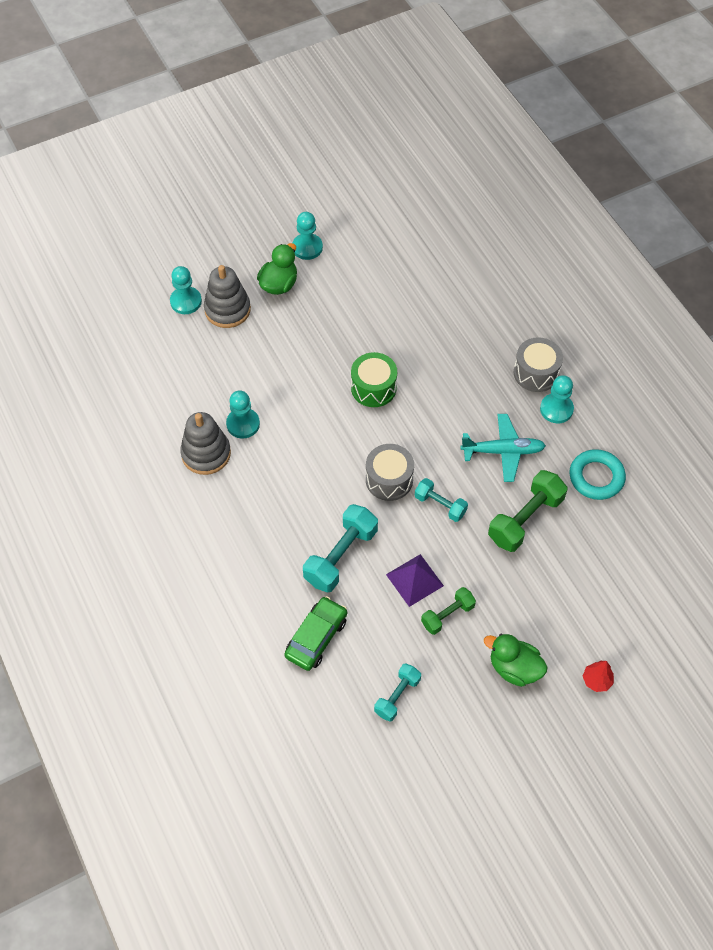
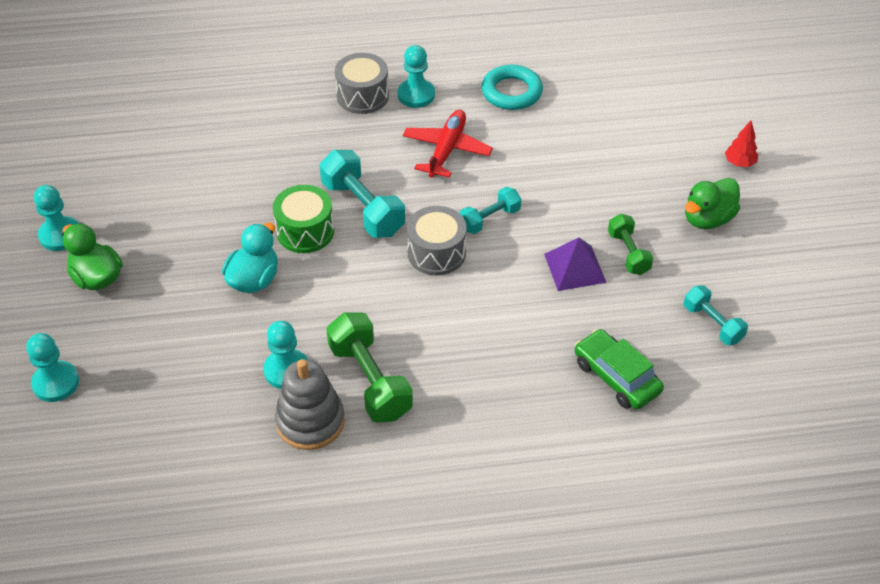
camera: 70 degrees left, 10 degrees down
grey stacking toy [204,265,251,328] -> none
turquoise dumbbell [303,504,378,593] -> turquoise dumbbell moved to [320,150,405,238]
turquoise plane [460,414,546,482] -> red plane [403,110,493,178]
green dumbbell [488,470,567,552] -> green dumbbell moved to [326,313,413,423]
none -> turquoise duck [222,223,278,293]

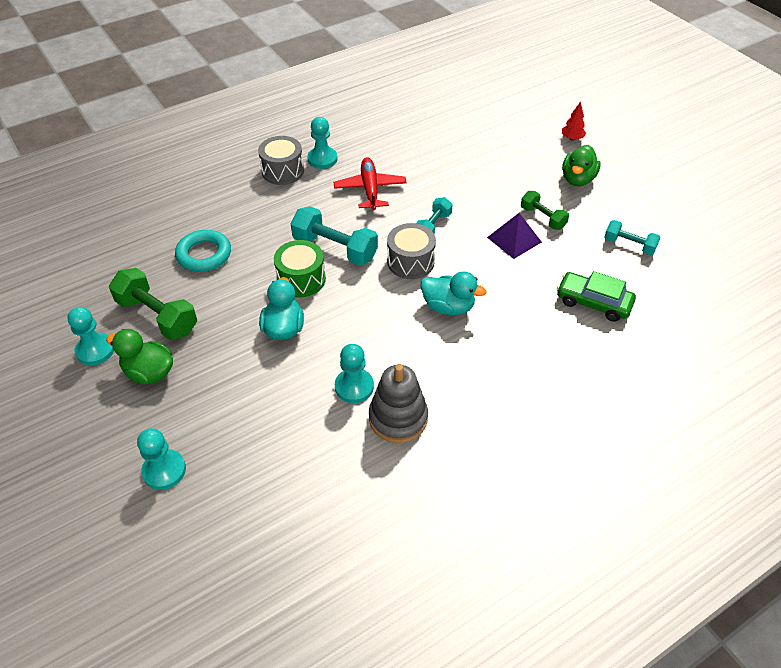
camera: 25 degrees left, 0 degrees up
green dumbbell [326,313,413,423] -> green dumbbell moved to [109,268,197,340]
turquoise ring [482,65,543,110] -> turquoise ring moved to [175,230,231,272]
none -> turquoise duck [421,271,487,315]

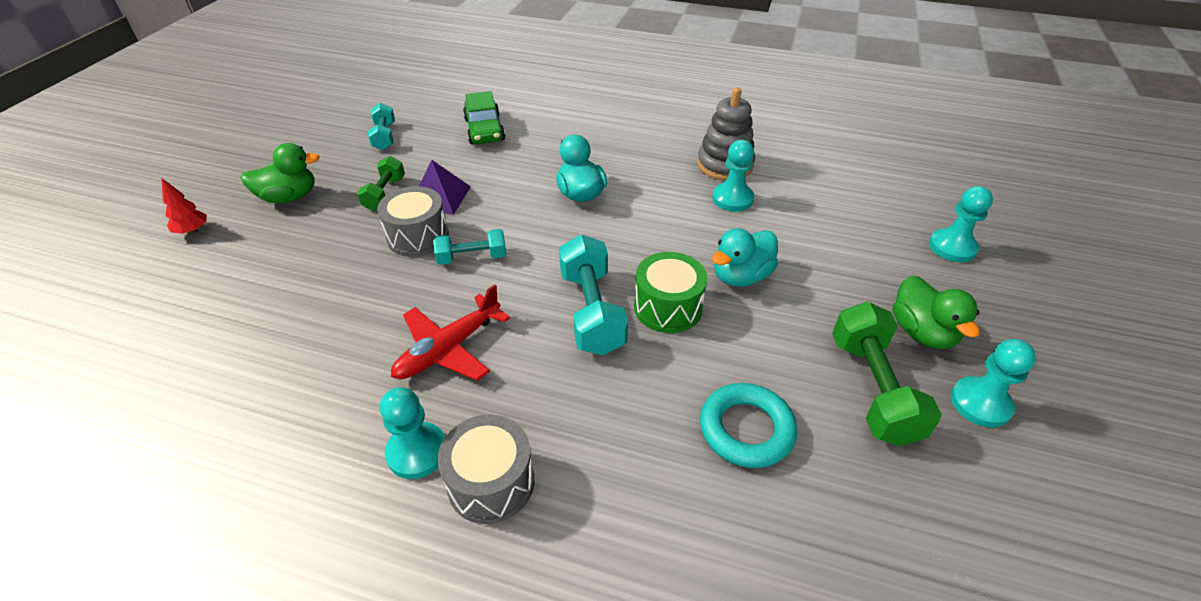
camera: 130 degrees left, 5 degrees down
grey drum [387,223,436,279] -> grey drum moved to [377,186,449,257]

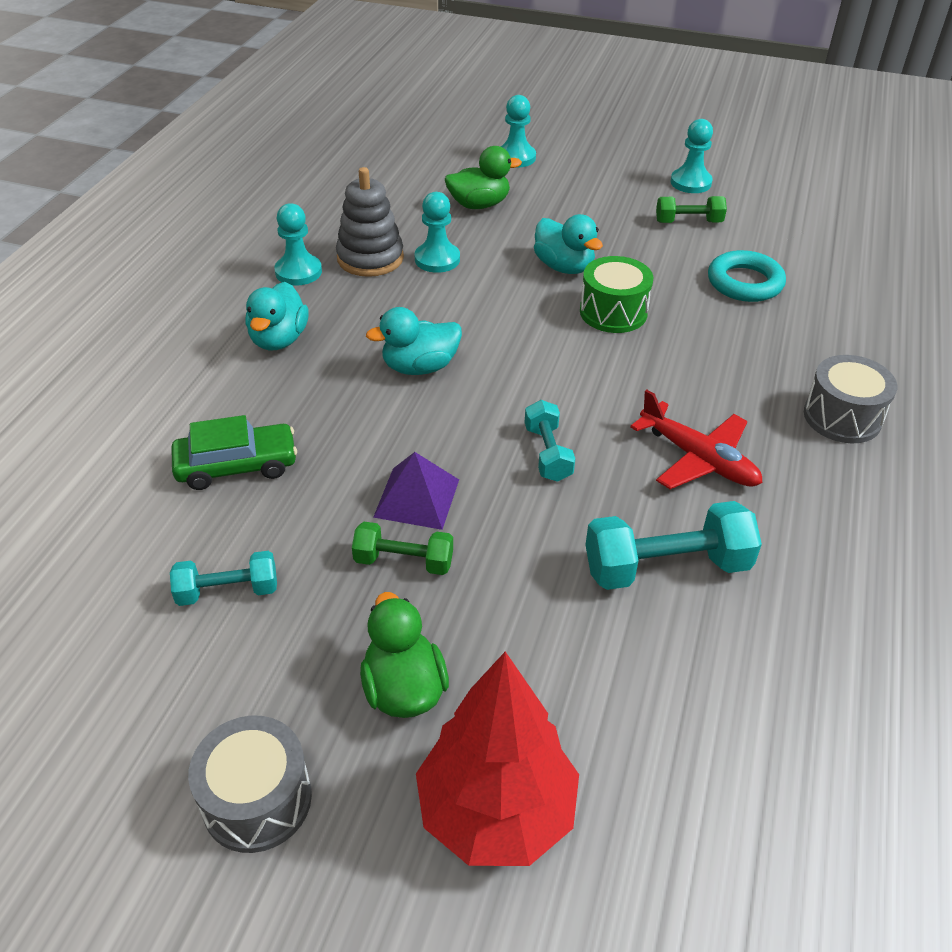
camera: 90 degrees left, 0 degrees up
red tree [162,178,207,234] -> red tree [416,651,579,866], size x2.43
grey drum [377,186,449,257] -> grey drum moved to [188,715,312,853]
turquoise pawn [380,387,445,479] -> turquoise pawn moved to [274,203,322,286]
turquoise dumbbell [559,235,628,356] -> turquoise dumbbell moved to [585,501,762,590]
green dumbbell [832,301,942,446] -> green dumbbell [656,196,727,223], size x0.60
green duck [893,275,980,349] -> green duck moved to [445,146,522,209]
none -> turquoise duck [245,282,309,351]

